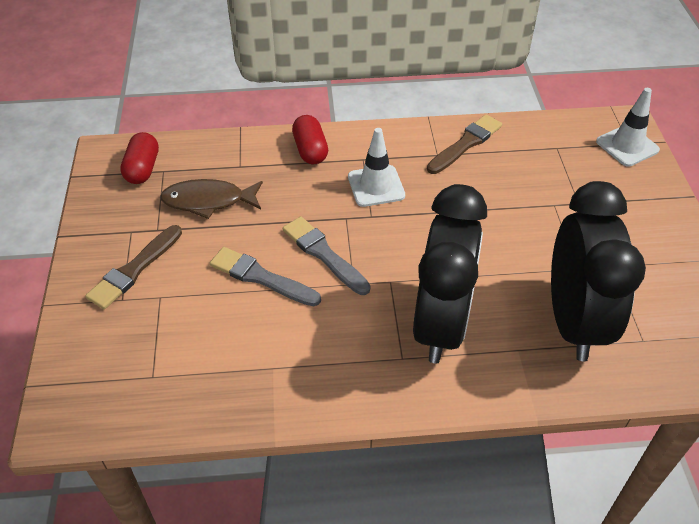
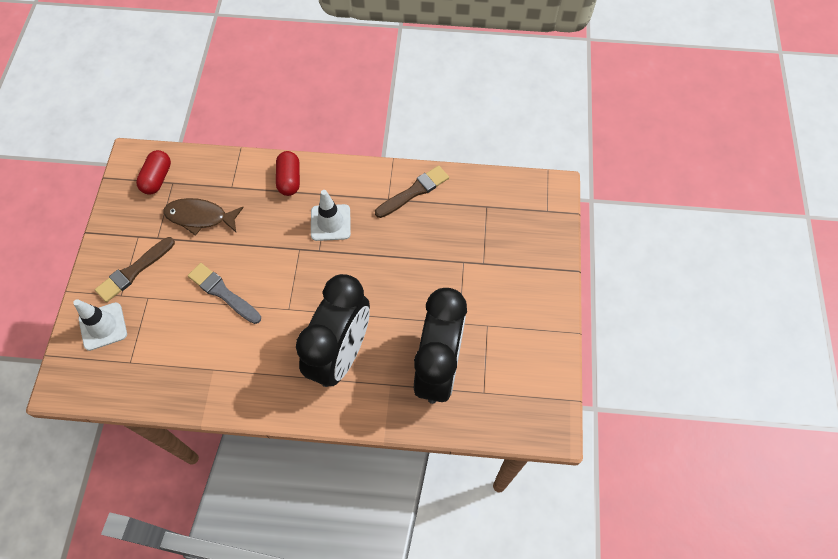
camera: 10 degrees right, 15 degrees up
grey brush [283,216,371,295] -> none
white traffic cone [596,88,660,167] -> white traffic cone moved to [73,299,127,351]

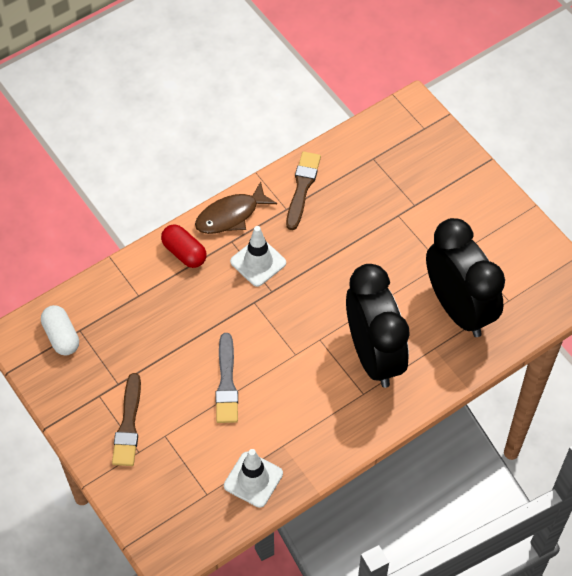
camera: 40 degrees left, 5 degrees down
white traffic cone [73,299,127,351] -> white traffic cone moved to [224,449,283,508]
red capsule [136,150,171,195] -> white capsule [41,305,79,355]
brown fish [163,198,244,235] -> brown fish moved to [195,181,277,234]
grey brush [188,263,261,324] -> grey brush turned 90 degrees counterclockwise [215,333,238,423]

